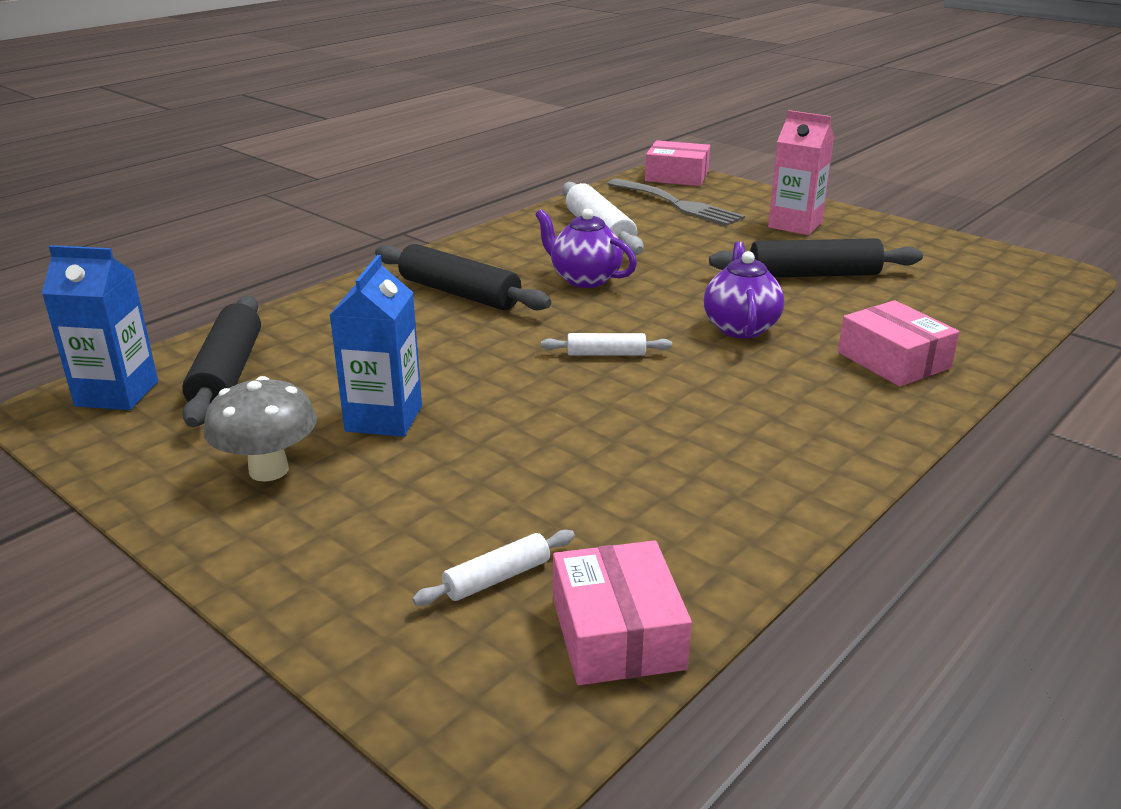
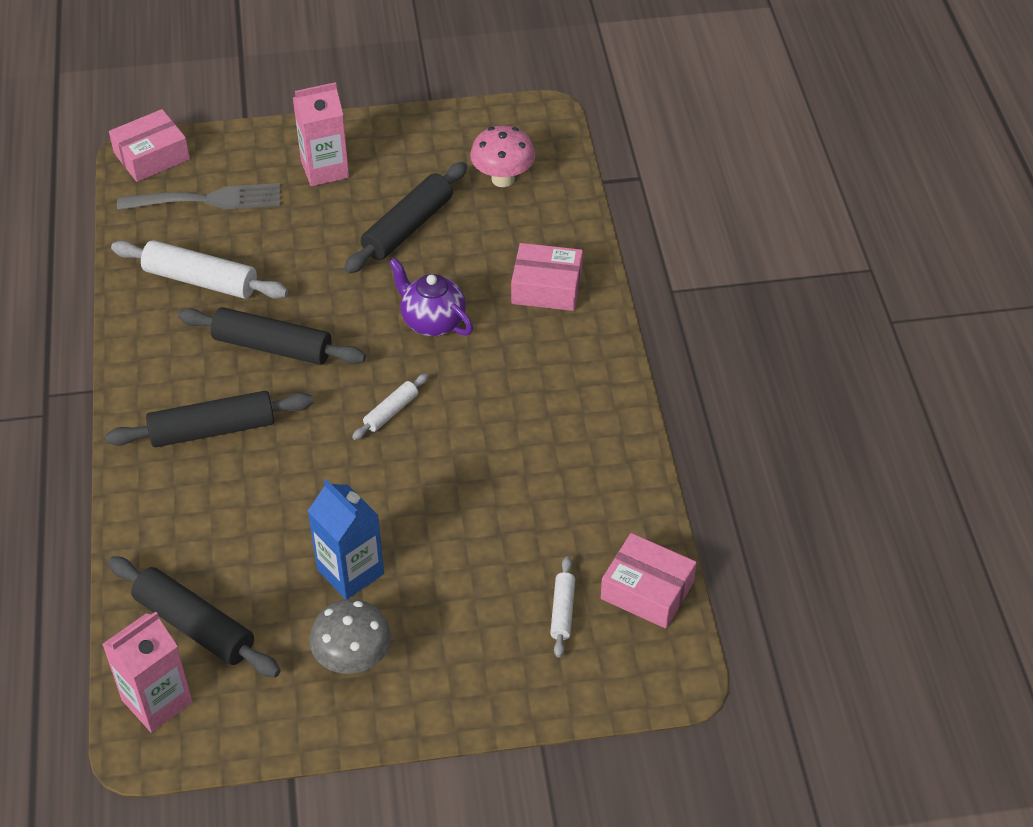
camera: 50 degrees left, 20 degrees up
blue carton [42,245,158,410] -> pink carton [102,612,193,733]
purple teapot [535,208,637,288] -> black rolling pin [178,307,366,365]
none -> pink mushroom [470,125,535,187]

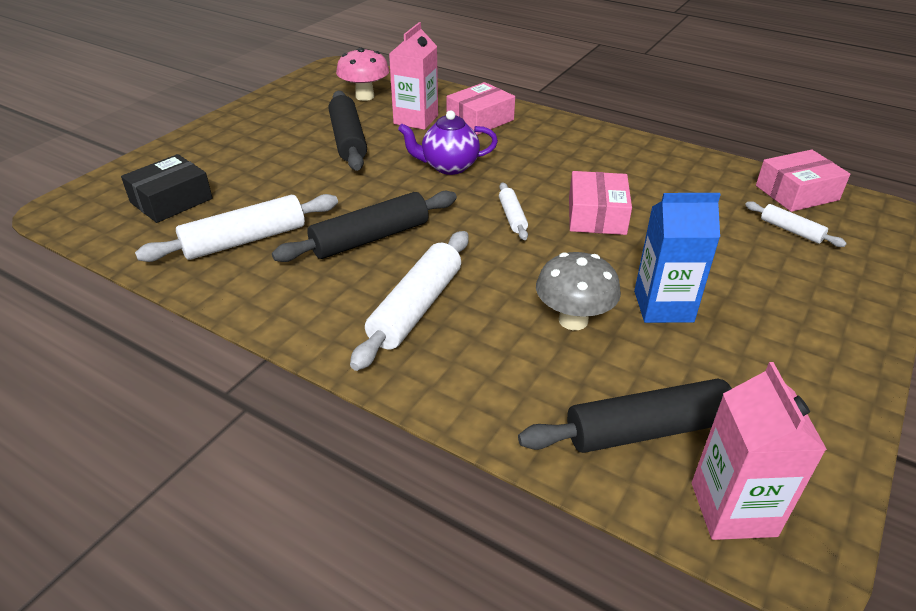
camera: 50 degrees left, 10 degrees down
black rolling pin [106,391,313,447] -> white rolling pin [350,231,469,371]
pink box [109,109,190,182] -> pink box moved to [569,171,632,235]
grey fork [117,183,281,210] -> black box [121,154,212,223]
pink carton [293,82,349,186] -> pink carton moved to [389,22,438,130]
grey mushroom [309,599,392,674] -> grey mushroom moved to [536,252,621,330]

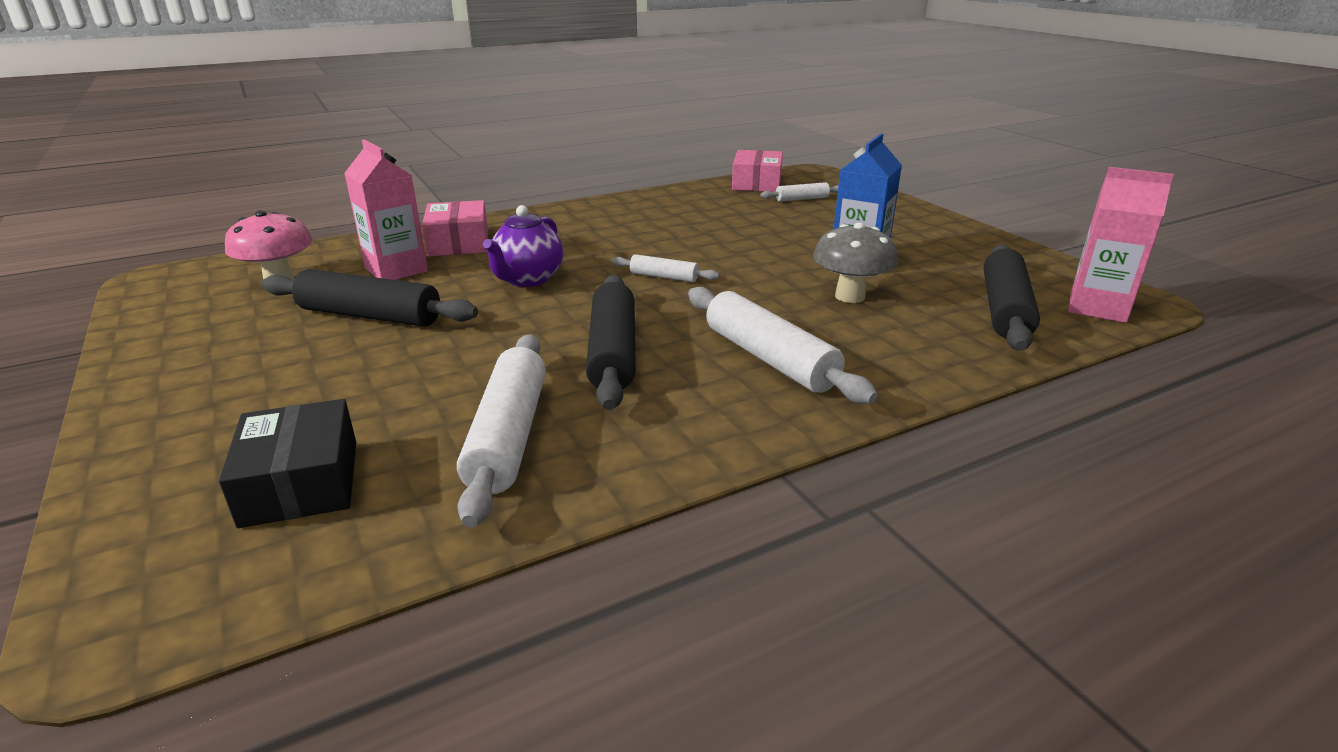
camera: 60 degrees left, 10 degrees down
pink box [569,171,632,235] -> none

